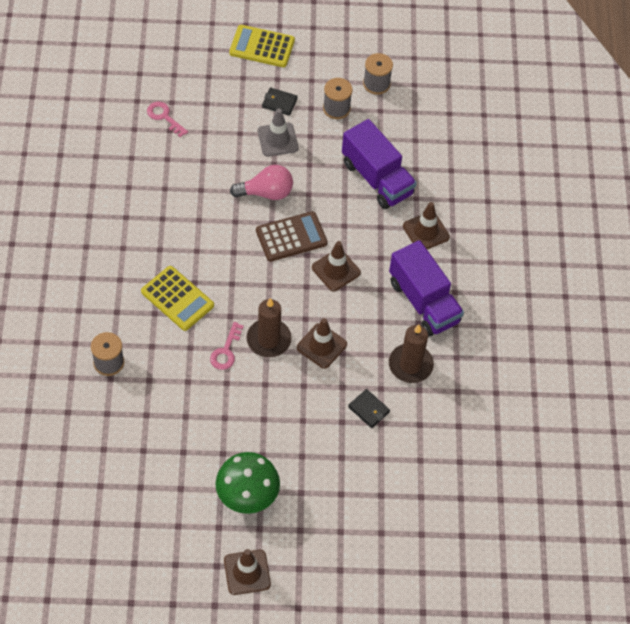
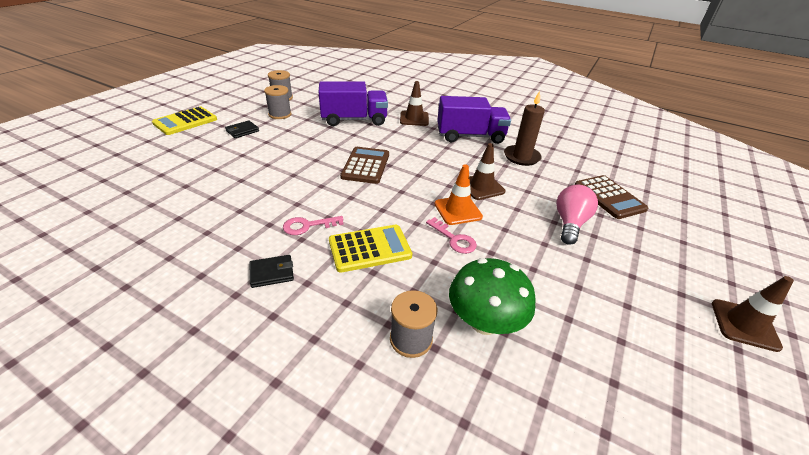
camera: 60 degrees left, 20 degrees down
pink key [147,102,188,137] -> pink key moved to [283,216,344,235]
green mushroom [216,452,280,514] -> green mushroom moved to [449,258,536,335]
pink light bulb [230,165,293,200] -> pink light bulb moved to [556,185,598,245]
brown candle [246,298,292,357] -> orange traffic cone [435,164,483,225]
grey traffic cone [258,109,298,156] -> none
brown traffic cone [312,241,361,291] -> none
black wallet [348,389,390,428] -> black wallet moved to [250,255,294,288]
none -> brown calculator [575,175,648,219]

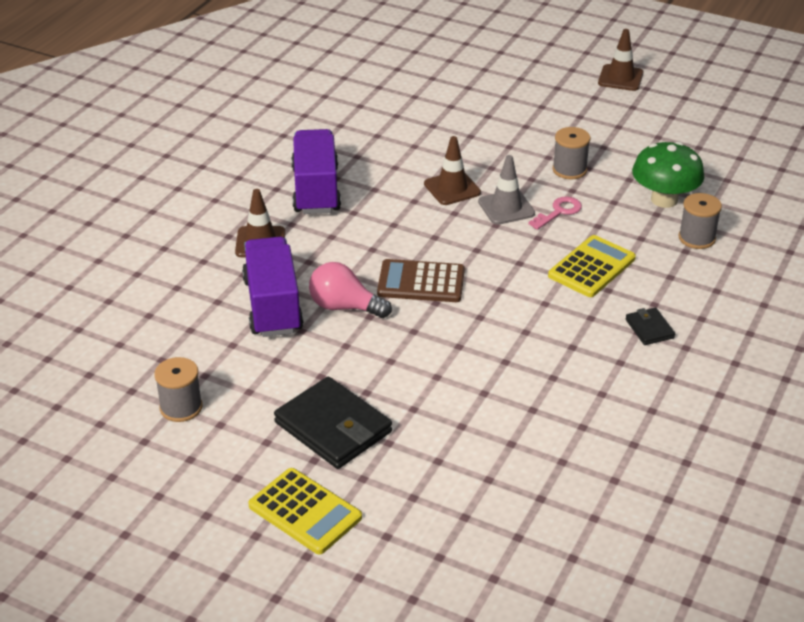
camera: 90 degrees left, 0 degrees up
black wallet [225,120,259,138] -> black wallet [274,377,392,469], size x2.04
grey spool [264,85,292,119] -> grey spool moved to [553,127,590,179]
pink key [283,216,344,235] -> none
yellow calculator [329,225,412,273] -> yellow calculator turned 60 degrees clockwise [548,235,636,297]
orange traffic cone [435,164,483,225] -> grey traffic cone [478,155,535,225]
brown candle [504,91,545,166] -> none
pink light bulb [556,185,598,245] -> pink light bulb moved to [309,262,392,318]
brown calculator [575,175,648,219] -> none

